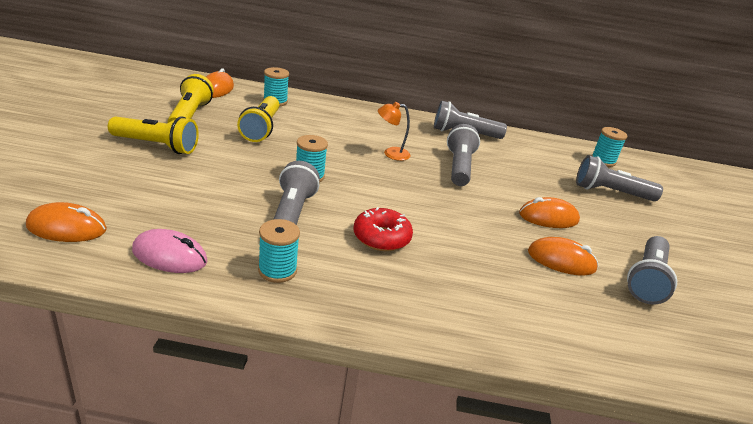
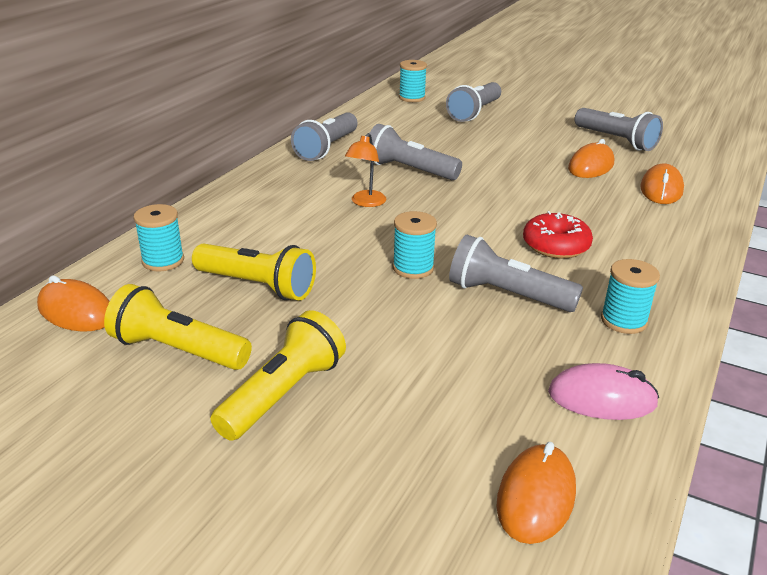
camera: 65 degrees left, 0 degrees up
pink mouse [132,229,208,273] -> pink mouse turned 60 degrees clockwise [548,363,659,420]
orange mouse [519,197,580,228] -> orange mouse moved to [640,163,684,204]

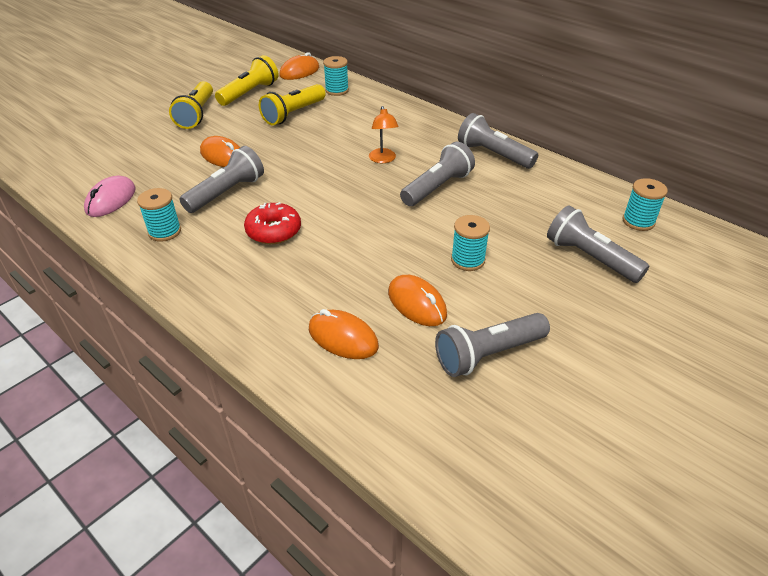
camera: 105 degrees right, 10 degrees up
yellow flashlight [210,310,346,441] -> yellow flashlight turned 45 degrees clockwise [169,81,213,129]
orange lamp [345,133,386,207] -> orange lamp turned 135 degrees counterclockwise [369,106,399,163]
turquoise spool [393,211,437,279] -> turquoise spool moved to [451,215,490,271]
orange mouse [497,442,576,544] -> orange mouse moved to [200,136,240,167]

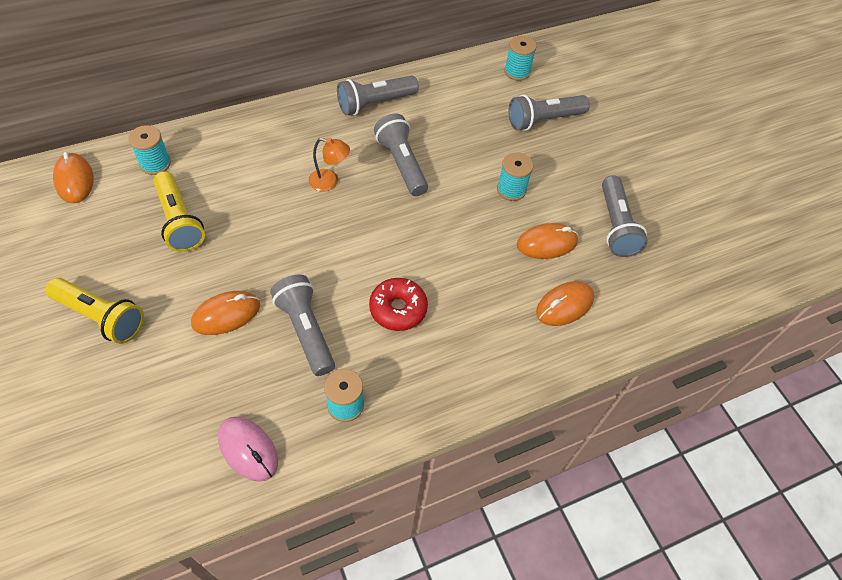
camera: 70 degrees left, 15 degrees up
yellow flashlight [215,55,279,106] -> none

